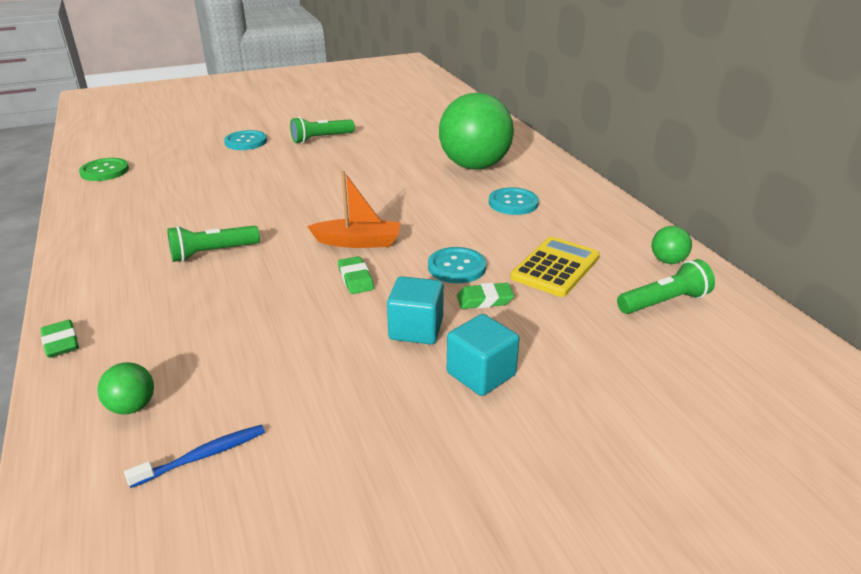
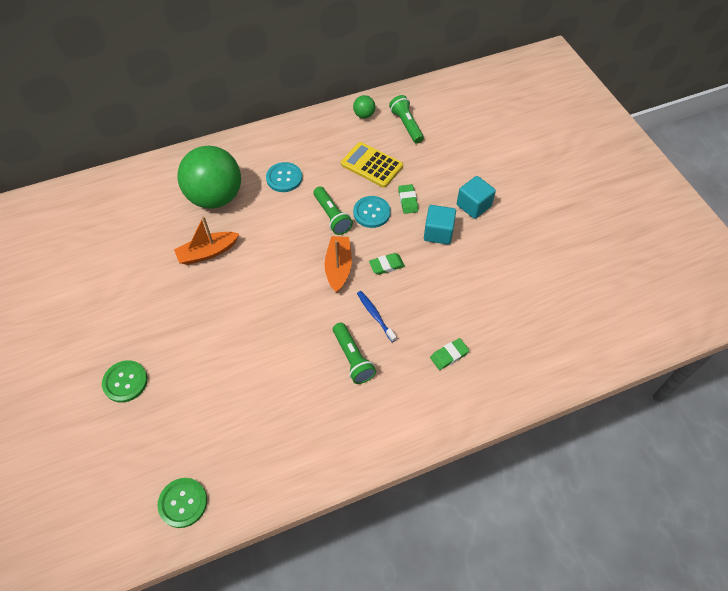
camera: 90 degrees left, 25 degrees up
green eraser [40,320,79,358] -> green eraser moved to [430,338,469,370]
green ball [98,362,154,415] -> none
blue toothbrush [124,425,265,488] -> blue toothbrush moved to [357,291,397,342]
turquoise button [224,130,267,150] -> green button [102,360,148,403]
green flashlight [290,117,355,143] -> green flashlight moved to [313,187,353,235]
none -> orange boat [174,216,239,265]

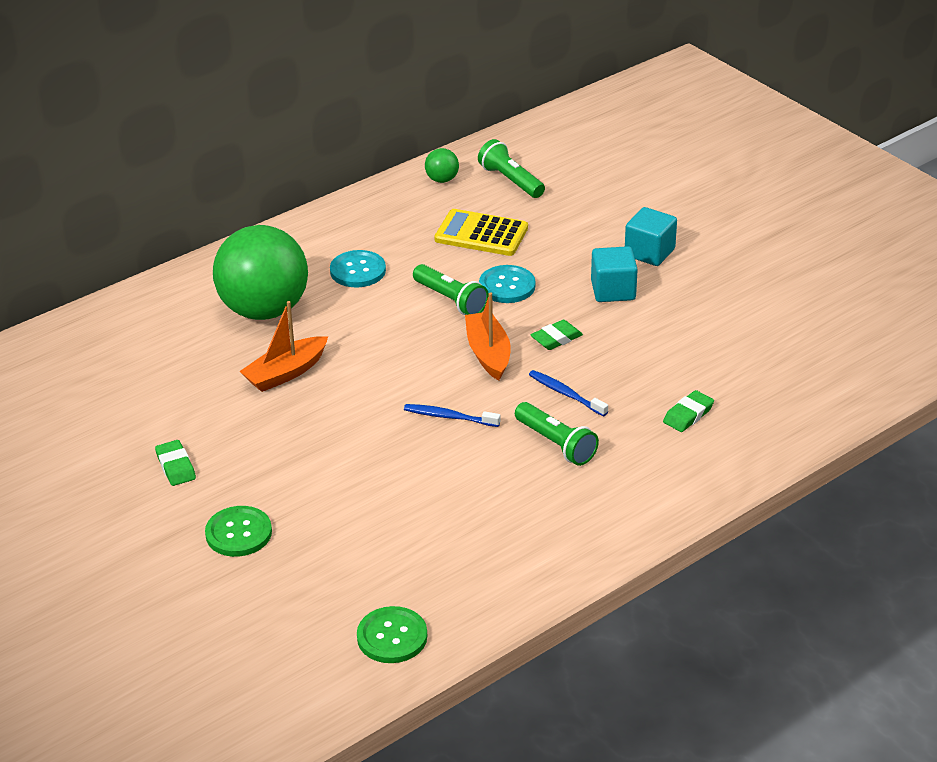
camera: 15 degrees left, 20 degrees down
green eraser [398,184,418,214] -> green eraser moved to [155,440,196,486]
none -> blue toothbrush [404,404,500,427]

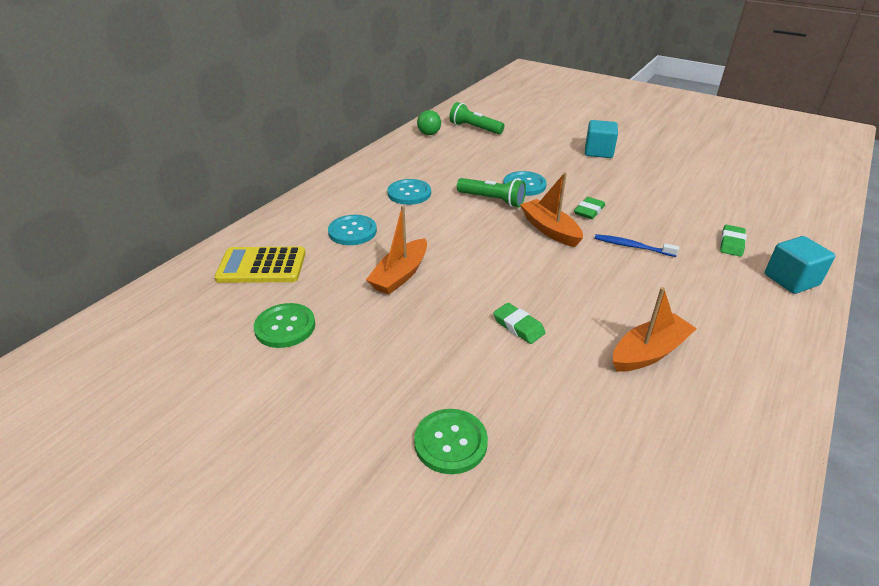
camera: 20 degrees left, 0 degrees up
green eraser [155,440,196,486] -> green eraser moved to [493,303,546,344]
green ball [213,225,308,320] -> turquoise button [328,215,377,245]
green button [357,606,427,663] -> green button moved to [254,303,315,348]
blue toothbrush [404,404,500,427] -> none
yellow calculator [434,209,528,256] -> yellow calculator moved to [214,247,306,283]
green flashlight [515,402,599,466] -> none
turquoise cube [591,246,638,302] -> turquoise cube moved to [765,236,835,294]
none -> orange boat [613,287,697,372]

